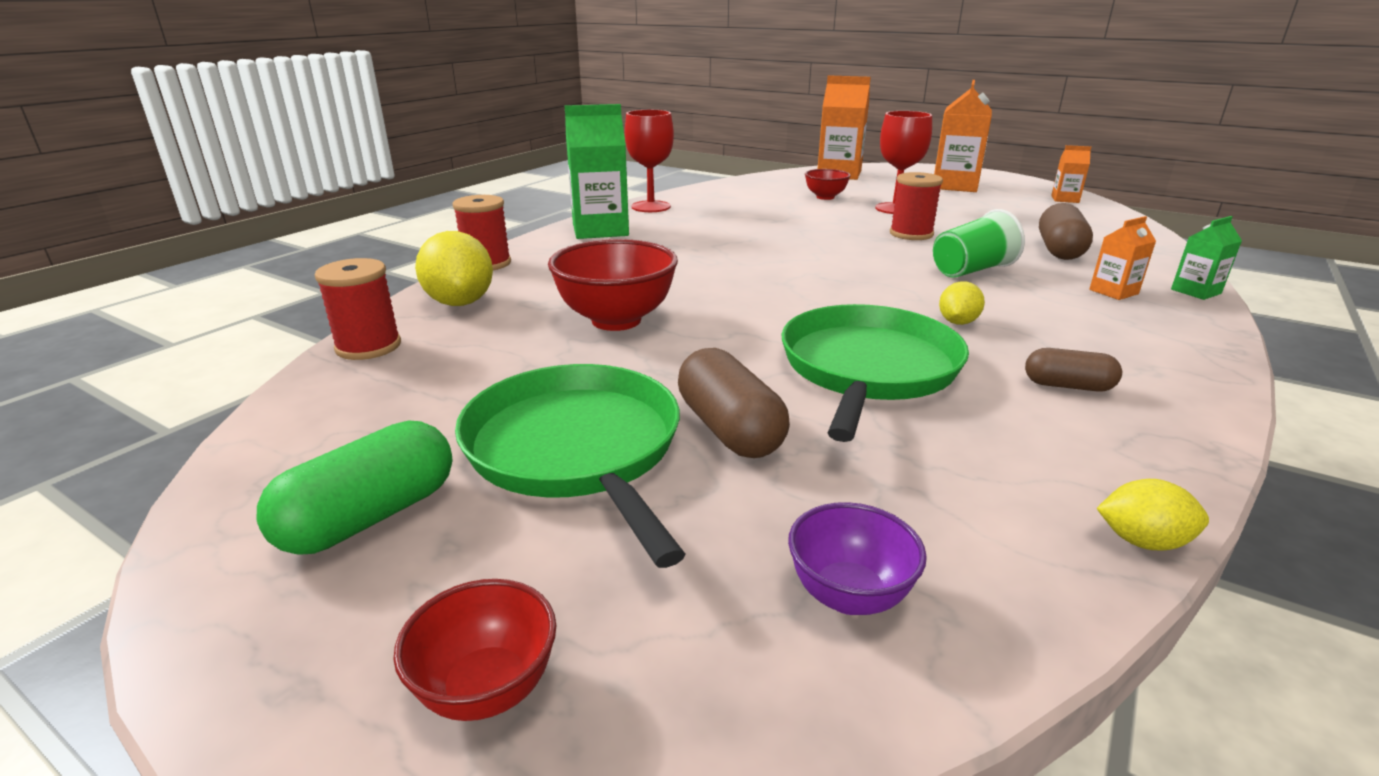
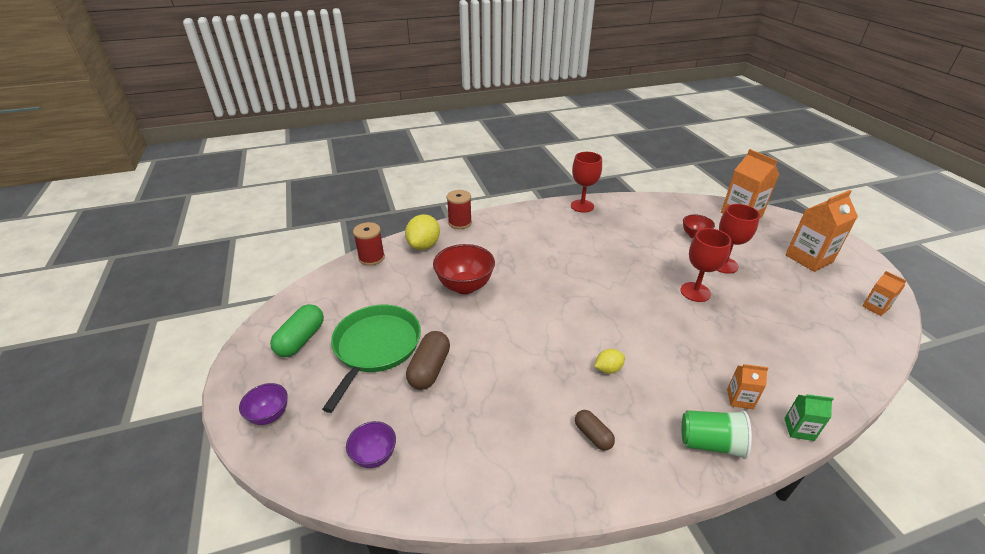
camera: 40 degrees right, 10 degrees up
green capsule [257,421,453,555] -> green capsule turned 60 degrees counterclockwise [270,304,324,357]
red bowl [393,579,556,721] -> purple bowl [239,383,288,425]
green carton [565,104,629,239] -> none
green pan [781,304,969,442] -> none
red spool [890,172,943,240] -> red goblet [680,228,732,302]
green cup [933,209,1025,278] -> green cup moved to [682,410,752,459]
brown capsule [1039,203,1093,260] -> none
yellow lemon [1096,479,1209,550] -> none

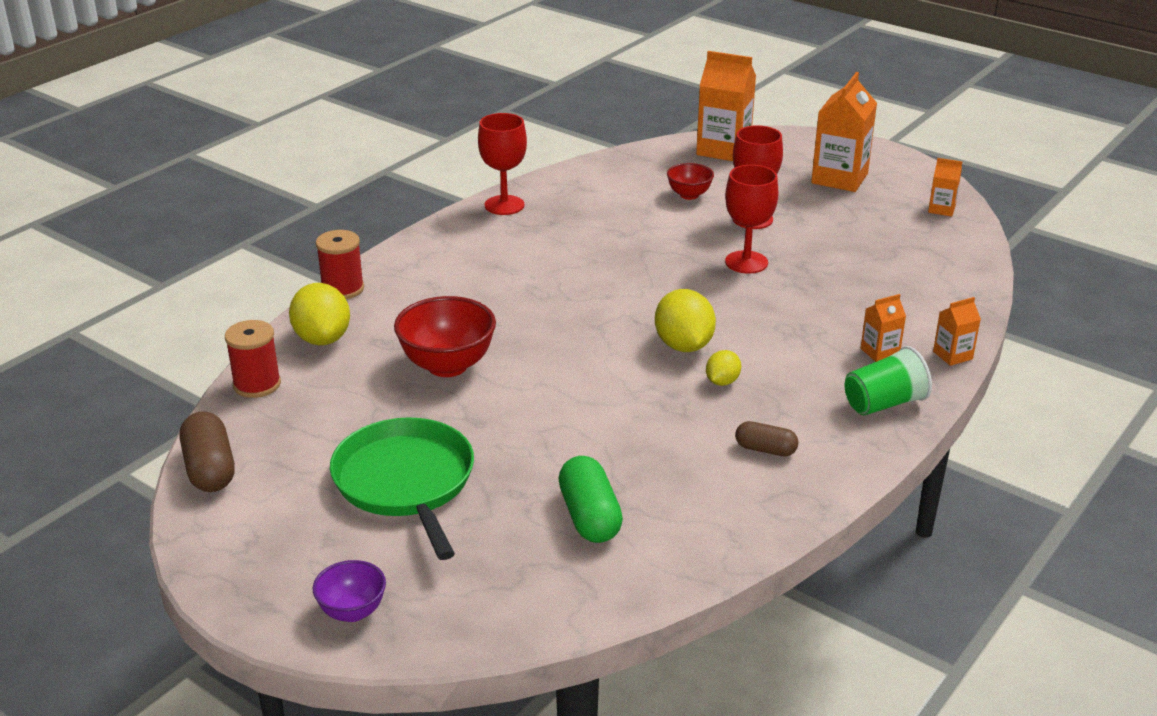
camera: 35 degrees left, 5 degrees down
green capsule [270,304,324,357] -> green capsule moved to [558,456,623,543]
purple bowl [346,421,396,468] -> none
brown capsule [406,331,450,390] -> brown capsule moved to [180,411,235,492]
green carton [784,394,834,441] -> orange carton [933,297,981,366]
none -> yellow lemon [655,289,716,352]

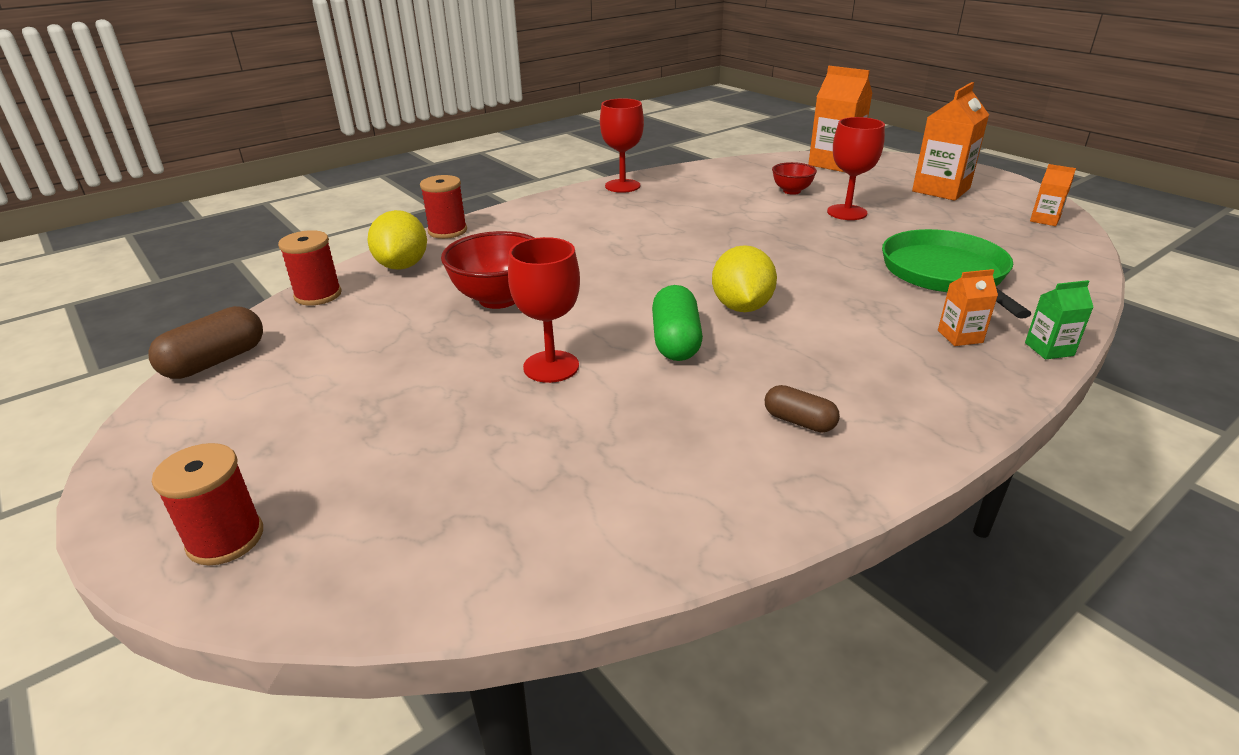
camera: 15 degrees right, 0 degrees up
brown capsule [180,411,235,492] -> brown capsule turned 45 degrees clockwise [148,306,263,379]
purple bowl [313,560,386,622] -> red spool [152,443,263,565]
green pan [330,417,474,560] -> green pan moved to [882,229,1031,319]
green capsule [558,456,623,543] -> green capsule moved to [652,285,703,361]
yellow lemon [706,350,741,386] -> none
red goblet [725,165,779,274] -> red goblet moved to [508,237,580,383]
green cup [845,346,932,416] -> none
orange carton [933,297,981,366] -> green carton [1025,280,1094,359]

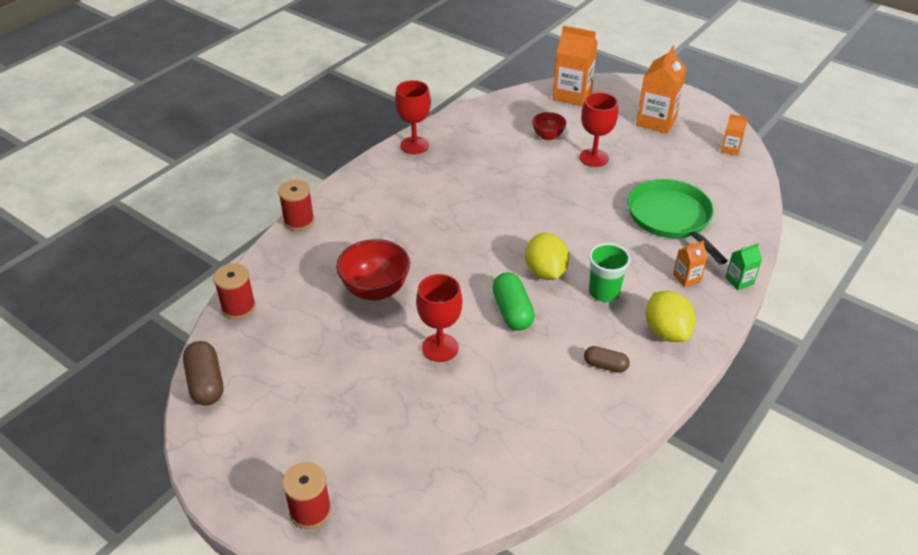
camera: 15 degrees left, 10 degrees up
brown capsule [148,306,263,379] -> brown capsule turned 45 degrees counterclockwise [183,341,223,406]
yellow lemon [368,210,427,270] -> yellow lemon moved to [646,291,696,342]
none -> green cup [589,243,631,302]

